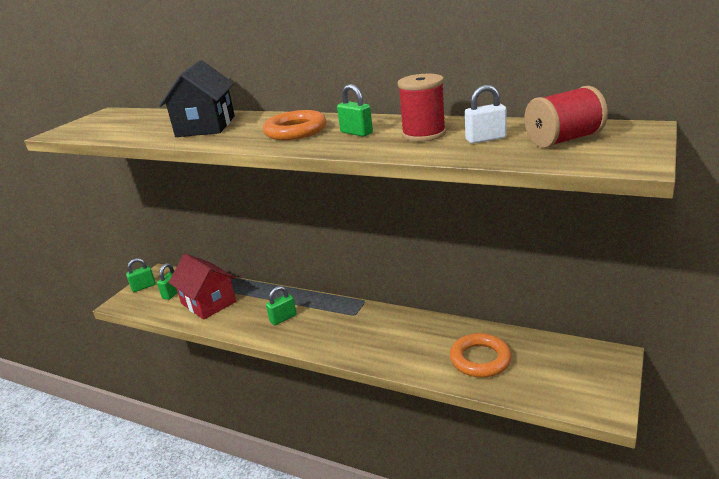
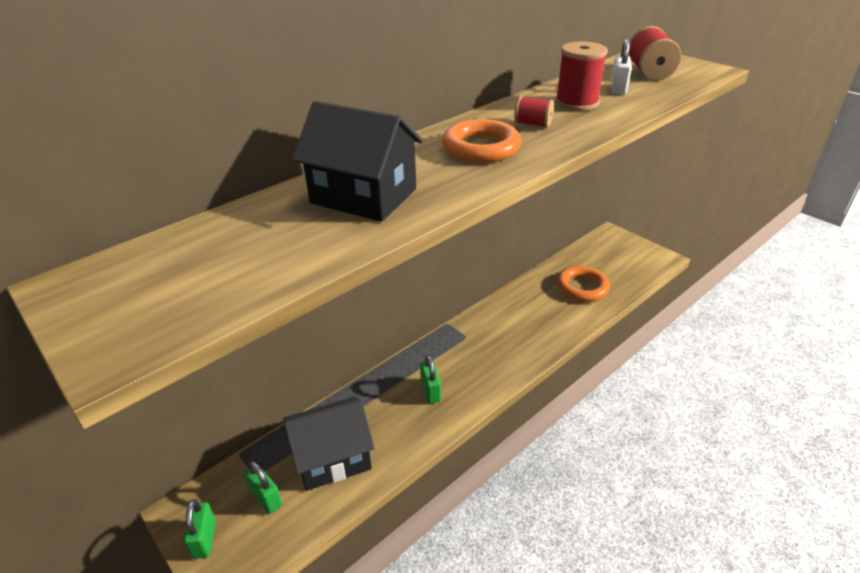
camera: 70 degrees left, 10 degrees up
red house [169,254,236,320] -> black house [283,397,375,491]
green padlock [337,84,373,137] -> red spool [514,96,554,128]

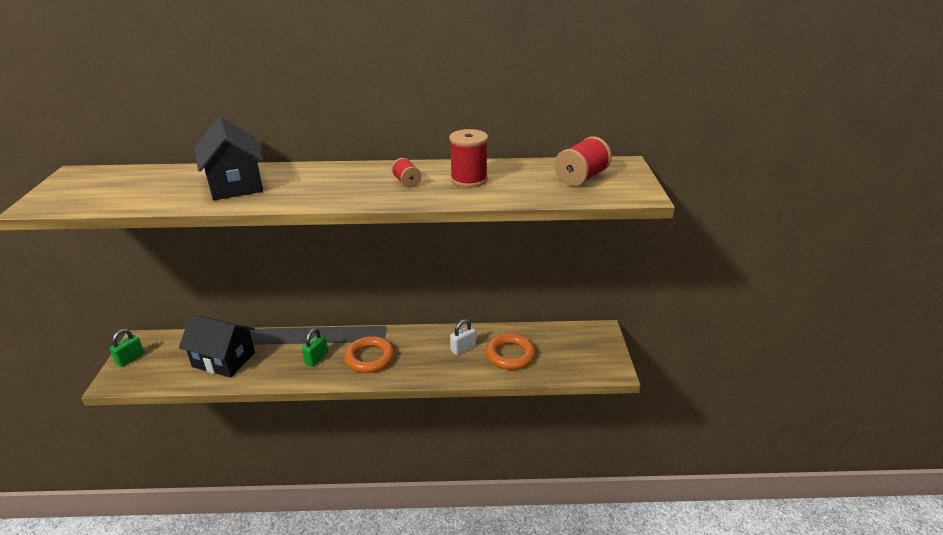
camera: 40 degrees right, 5 degrees down
green padlock [244,461,282,514] -> none
orange ring [442,119,521,163] -> orange ring moved to [344,336,395,373]
white padlock [611,39,632,95] -> white padlock moved to [450,319,476,355]

